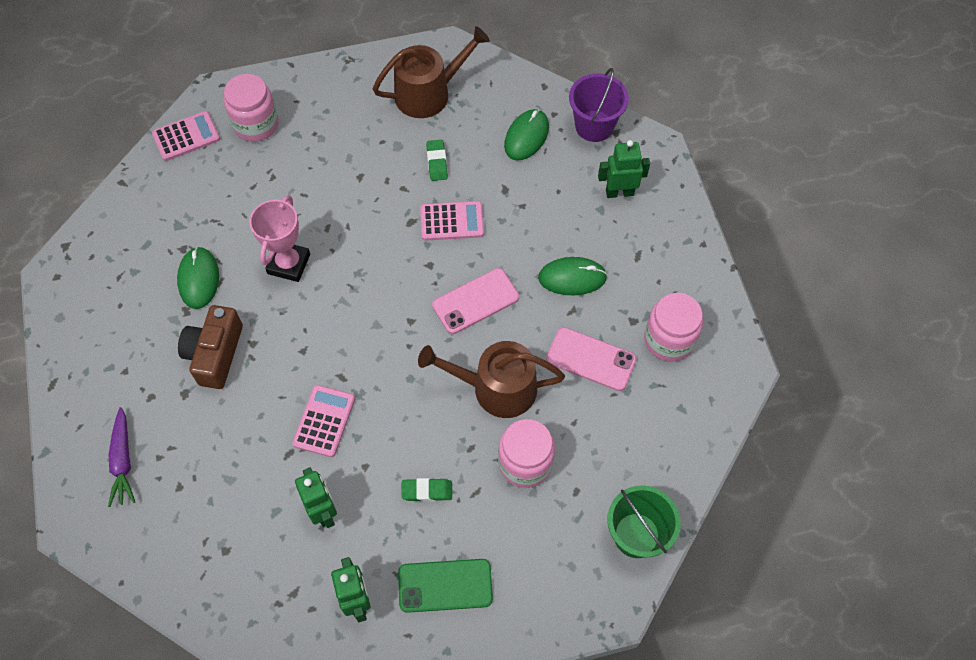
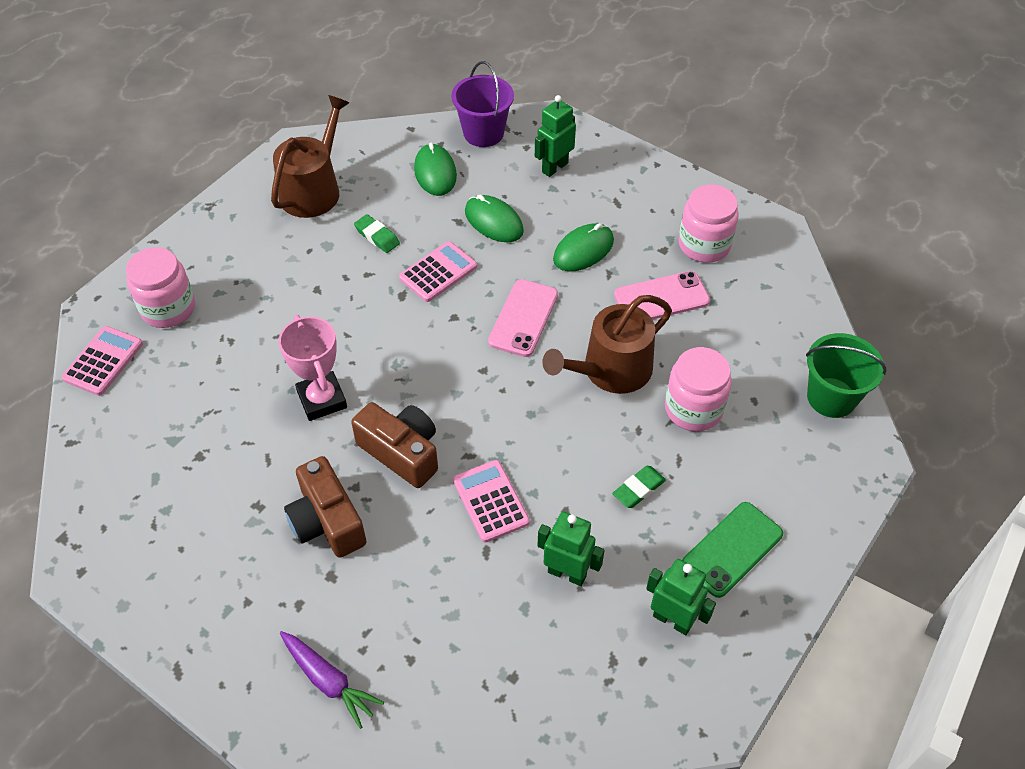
camera: 40 degrees left, 10 degrees down
green mouse [177,247,219,309] -> green mouse moved to [465,195,524,242]
none -> brown camera [351,402,438,488]

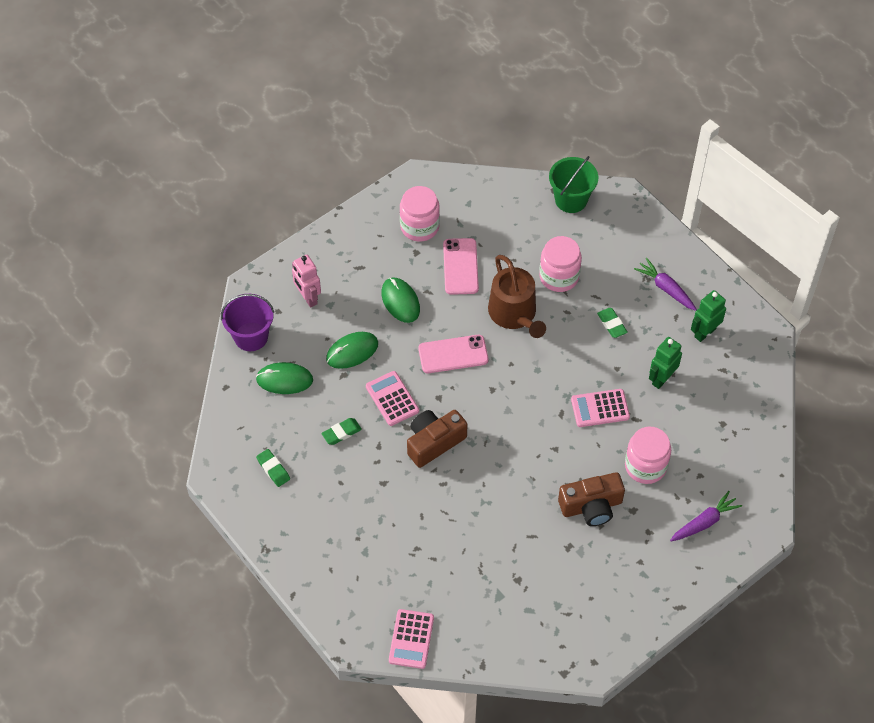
camera: 75 degrees left, 5 degrees up
pink calculator [62,326,143,396] -> pink calculator turned 120 degrees counterclockwise [389,609,434,669]
pink jar [126,247,195,328] -> pink jar moved to [625,427,671,484]
brown watering can [271,95,349,218] -> green eraser [256,449,290,487]
pink trophy [279,315,347,421] -> none
brown camera [351,402,438,488] -> brown camera moved to [407,410,468,468]
pink phone [488,279,558,357] -> pink phone turned 45 degrees counterclockwise [418,335,489,373]
green robot [535,95,576,177] -> pink robot [292,255,321,308]
green phone [682,502,783,598] -> purple carrot [634,258,697,311]

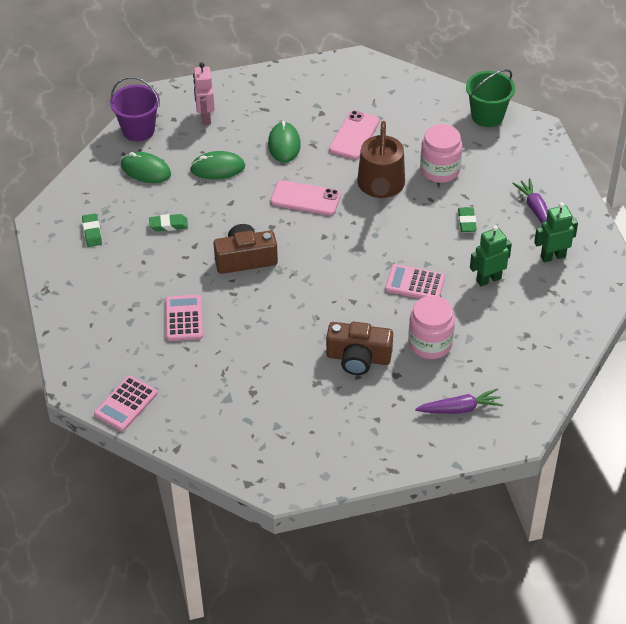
camera: 25 degrees right, 10 degrees down
pink calculator [366,371,419,426] -> pink calculator moved to [165,295,203,341]
pink jar [400,186,440,242] -> none

